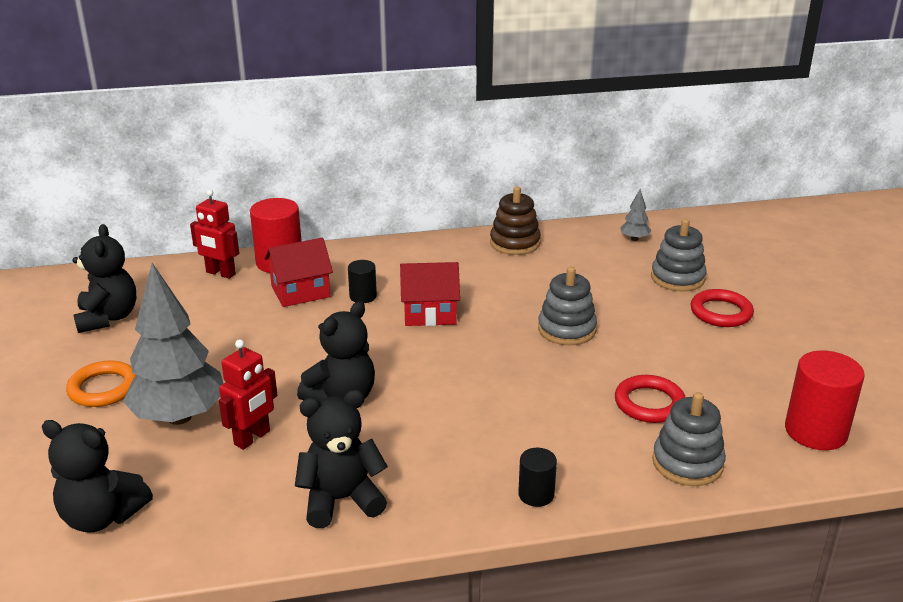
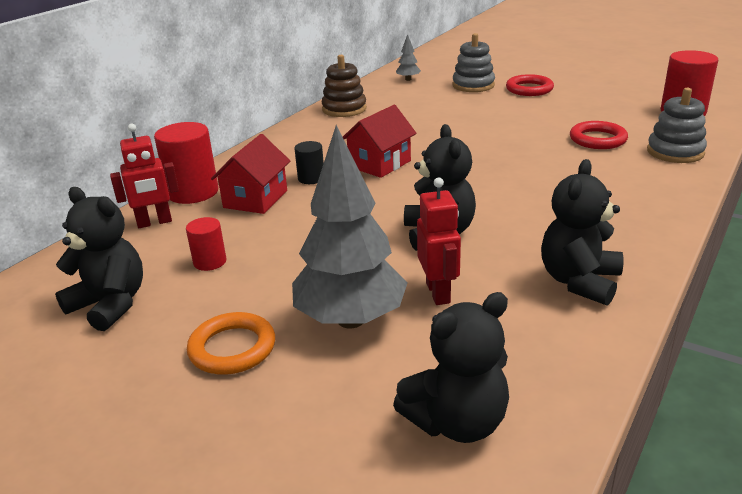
camera: 45 degrees left, 0 degrees up
black cylinder [518,448,557,507] -> none
grey stacking toy [538,267,597,345] -> none
none -> red cylinder [186,217,227,271]

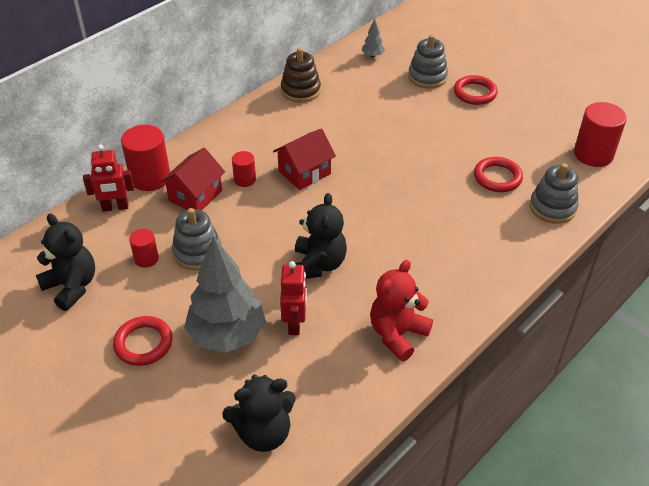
camera: 10 degrees right, 15 degrees up
orange ring [187,312,275,375] -> red ring [113,316,172,366]
black cylinder [294,141,324,184] -> red cylinder [232,151,256,187]
black teddy bear [541,159,623,306] -> red teddy bear [370,260,433,362]
none -> grey stacking toy [172,208,221,270]

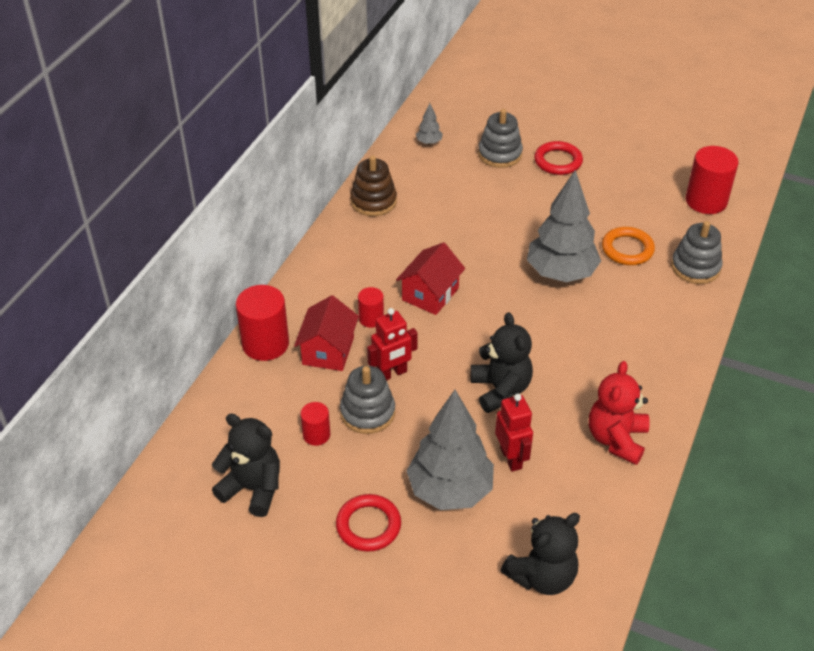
camera: 20 degrees left, 0 degrees up
red robot [83,145,134,212] -> red robot moved to [367,308,418,380]
red ring [474,157,523,192] -> orange ring [602,227,655,265]
none -> grey tree [527,170,601,282]

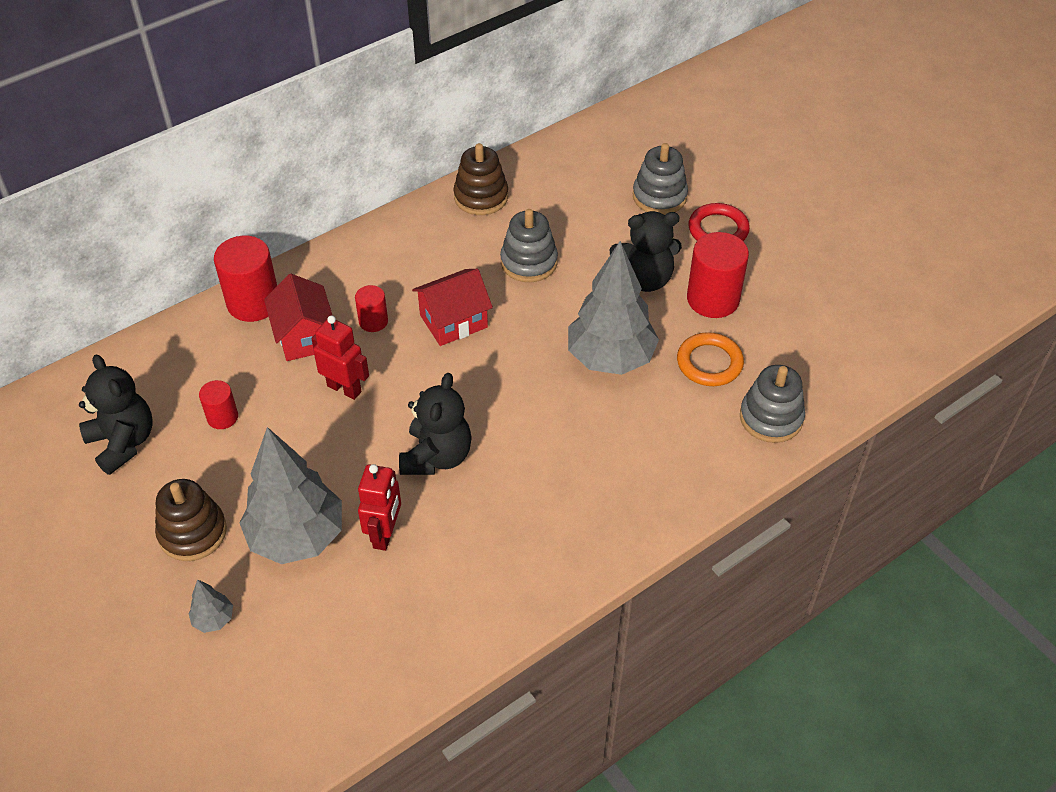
camera: 30 degrees right, 5 degrees up
red house [294,295,359,371] -> red house turned 60 degrees counterclockwise [264,274,333,361]
red ring [336,494,401,552] -> brown stacking toy [155,479,227,561]
grey stacking toy [340,366,395,434] -> grey stacking toy moved to [500,209,558,282]
red robot [367,308,418,380] -> red robot turned 150 degrees counterclockwise [311,315,369,400]
grey tree [416,103,443,145] -> grey tree moved to [188,579,233,633]
black teddy bear [500,513,580,595] -> black teddy bear moved to [610,211,682,292]
red teddy bear [589,361,650,465] -> none
red cylinder [686,146,738,214] -> red cylinder moved to [687,232,749,318]

